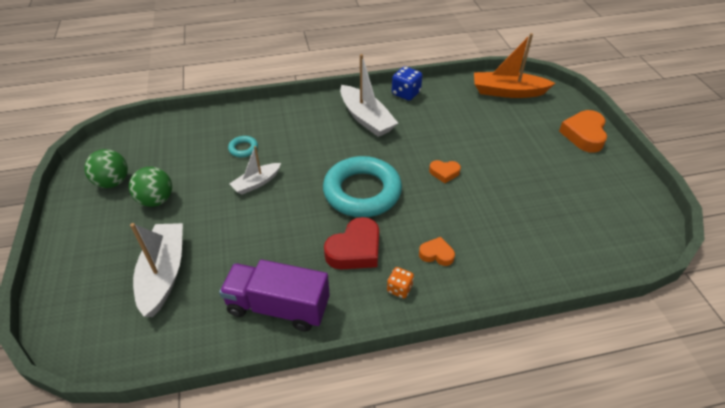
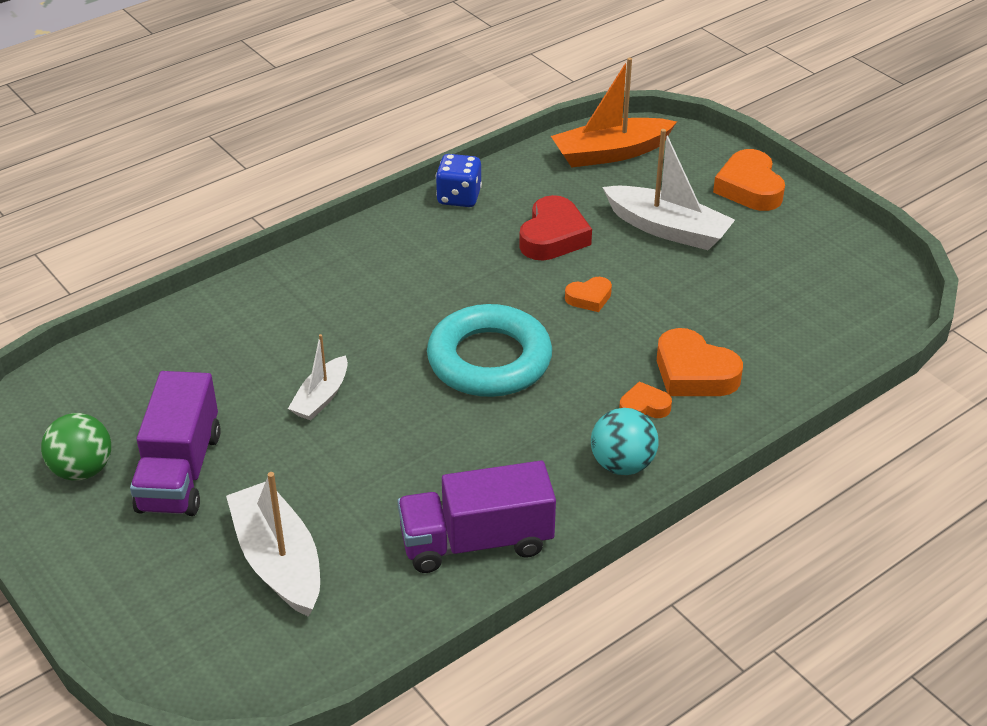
camera: 25 degrees left, 5 degrees down
green ball [129,167,172,207] -> purple truck [130,371,221,516]
turquoise ring [228,136,258,157] -> none
red heart [324,217,379,269] -> red heart moved to [519,195,592,261]
white boat [340,54,398,137] -> white boat moved to [603,129,735,250]
orange dice [387,267,414,298] -> turquoise ball [591,408,659,475]
none -> orange heart [657,328,743,396]

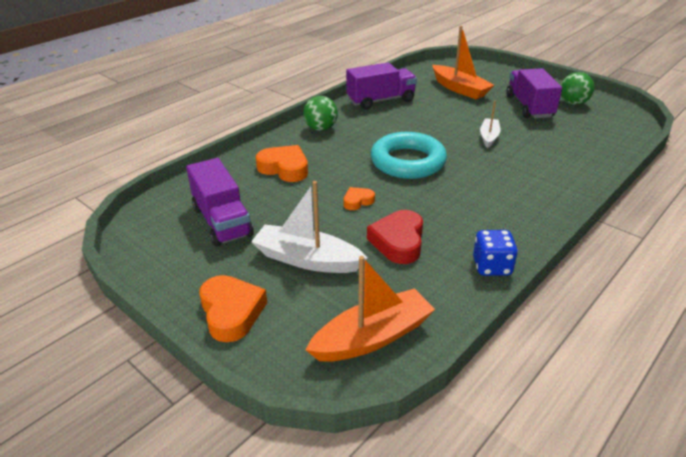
camera: 170 degrees right, 5 degrees down
white boat [226,472,320,617] -> orange boat [432,26,494,99]
turquoise ball [591,408,659,475] -> green ball [303,96,338,131]
orange heart [619,381,672,418] -> none
none -> purple truck [186,158,254,247]

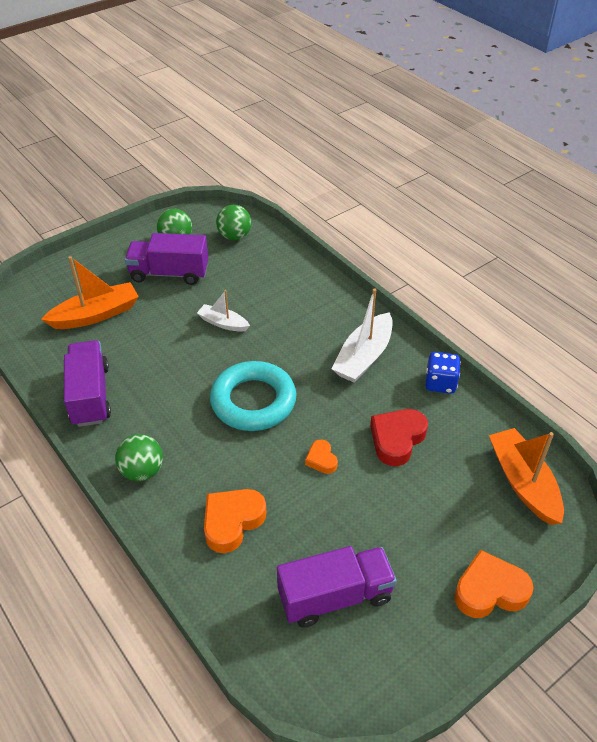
camera: 80 degrees left, 10 degrees up
white boat [251,181,367,273] -> white boat moved to [331,288,393,383]
red heart [367,210,423,264] -> red heart turned 105 degrees clockwise [370,409,428,466]
none -> green ball [216,205,251,240]

